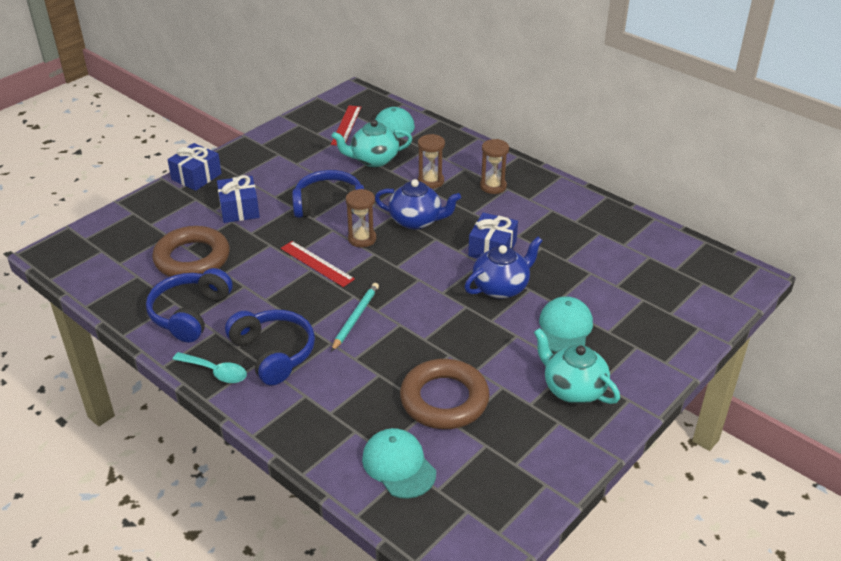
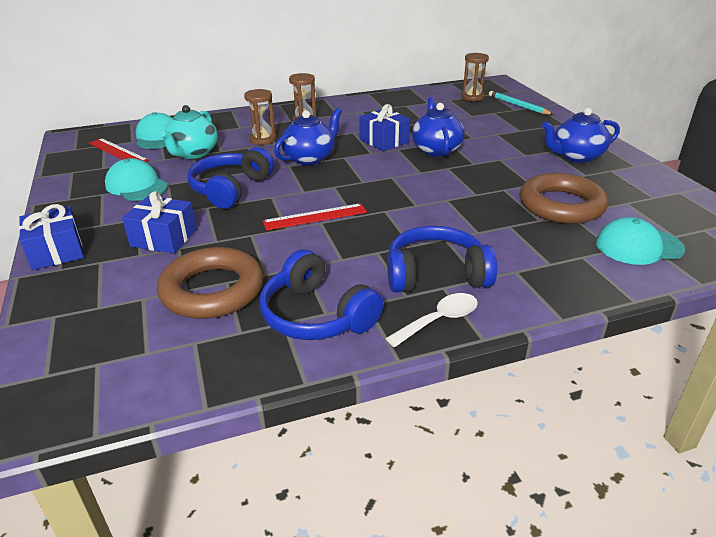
camera: 60 degrees left, 5 degrees down
turquoise spoon [172,352,247,383] -> white spoon [385,293,478,347]
turquoise pencil [331,283,379,352] -> turquoise pencil moved to [489,91,554,115]
brown hourglass [346,189,376,247] -> brown hourglass moved to [461,53,489,101]
turquoise teapot [534,328,620,404] -> blue teapot [542,108,620,163]
turquoise cap [539,296,593,352] -> turquoise cap moved to [105,158,168,201]

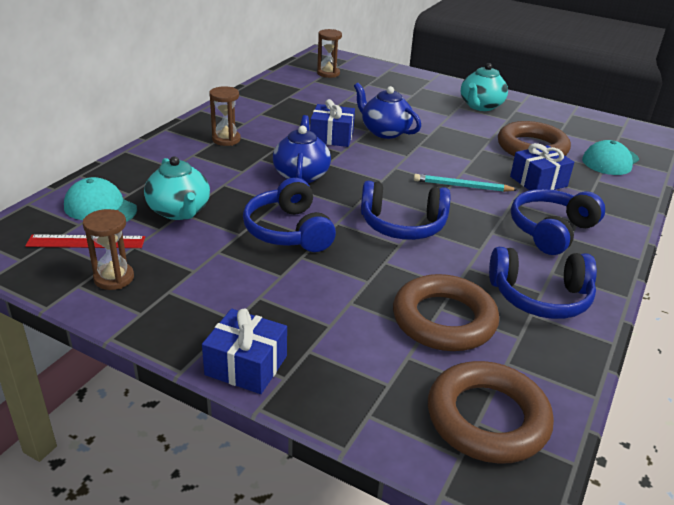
camera: 45 degrees left, 0 degrees up
turquoise cap [105,158,168,201] -> none
blue gift [122,191,197,254] -> blue gift moved to [510,143,574,191]
brown hourglass [244,89,276,145] -> brown hourglass moved to [83,209,134,290]
red ruler [263,203,367,230] -> blue headphones [361,181,450,240]
white spoon [385,293,478,347] -> none
turquoise pencil [489,91,554,115] -> turquoise pencil moved to [414,174,518,192]
blue teapot [542,108,620,163] -> turquoise teapot [461,63,508,111]
none -> brown ring [428,361,554,464]

